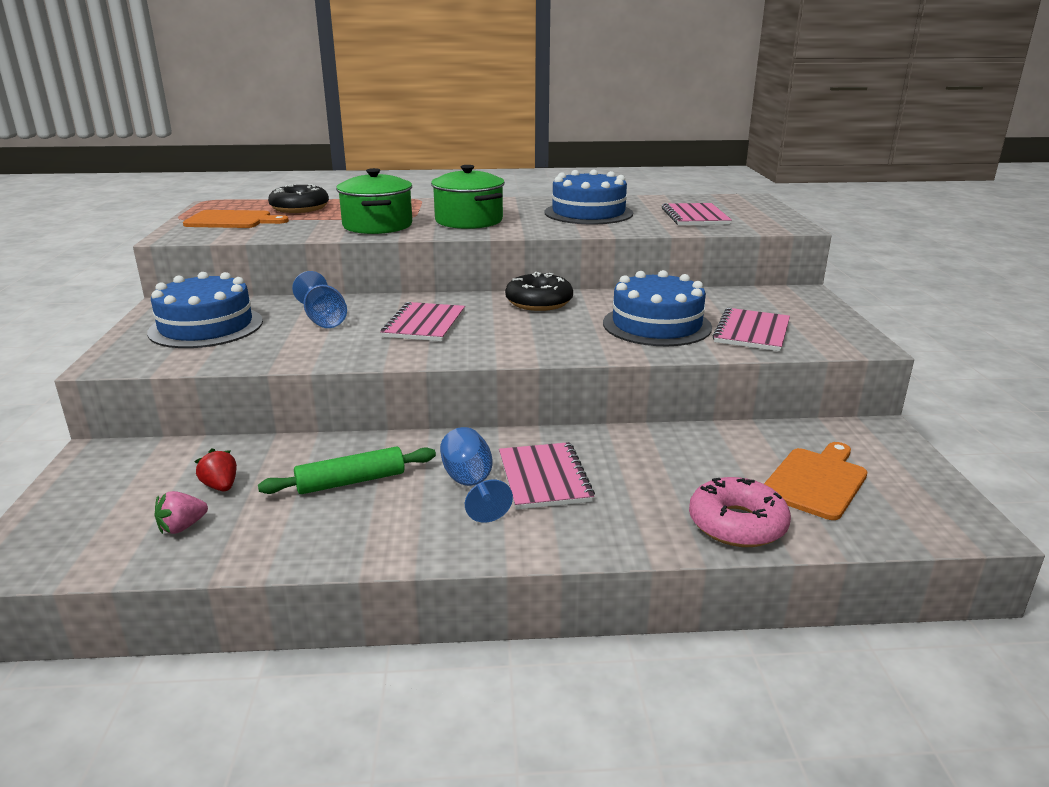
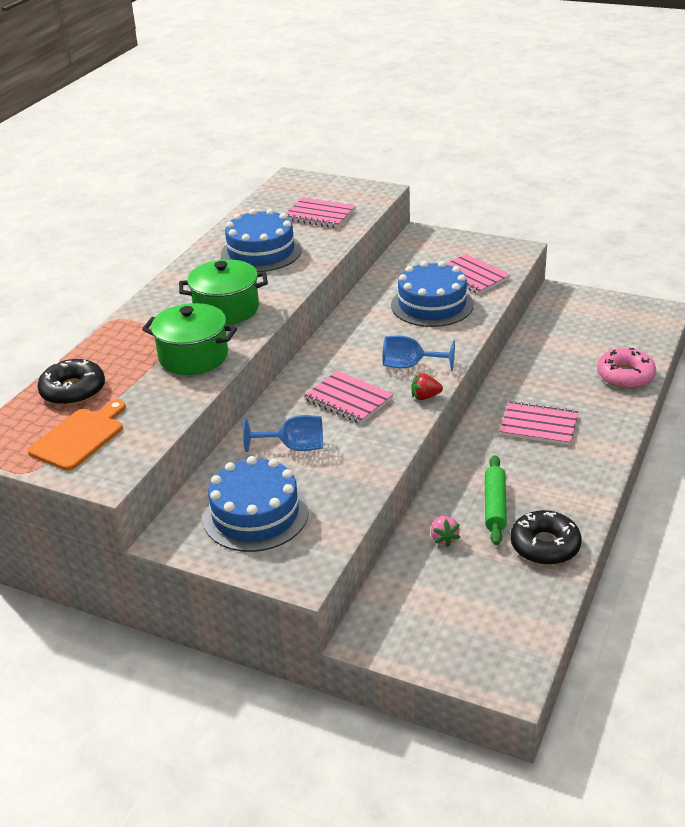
camera: 60 degrees left, 10 degrees up
pink strawberry [155,491,208,534] -> pink strawberry moved to [431,516,461,547]
red strawberry [194,449,237,491] -> red strawberry moved to [411,373,443,400]
blue goblet [440,427,513,522] -> blue goblet moved to [383,335,455,371]
black donut [505,272,573,311] -> black donut moved to [510,510,581,565]
orange cutting board [764,442,867,520] -> none

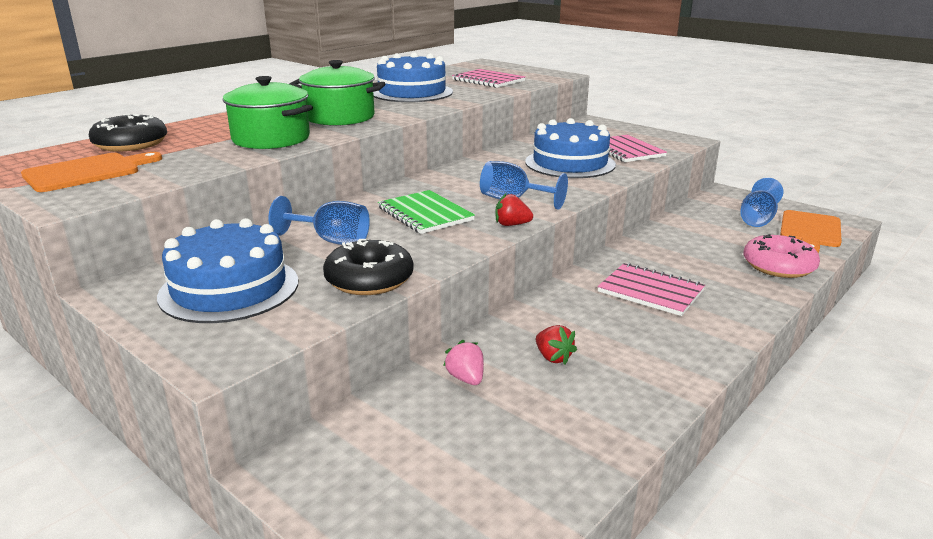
camera: 15 degrees right, 10 degrees down
pink notebook [304,371,394,424] -> green notebook [378,190,475,234]
pink strawberry [431,516,461,547] -> pink strawberry turned 150 degrees clockwise [443,340,484,385]
green rolling pin [485,455,507,545] -> red strawberry [536,325,577,365]
black donut [510,510,581,565] -> black donut moved to [323,239,413,295]
none -> blue goblet [740,178,783,227]
none -> orange cutting board [780,210,842,253]

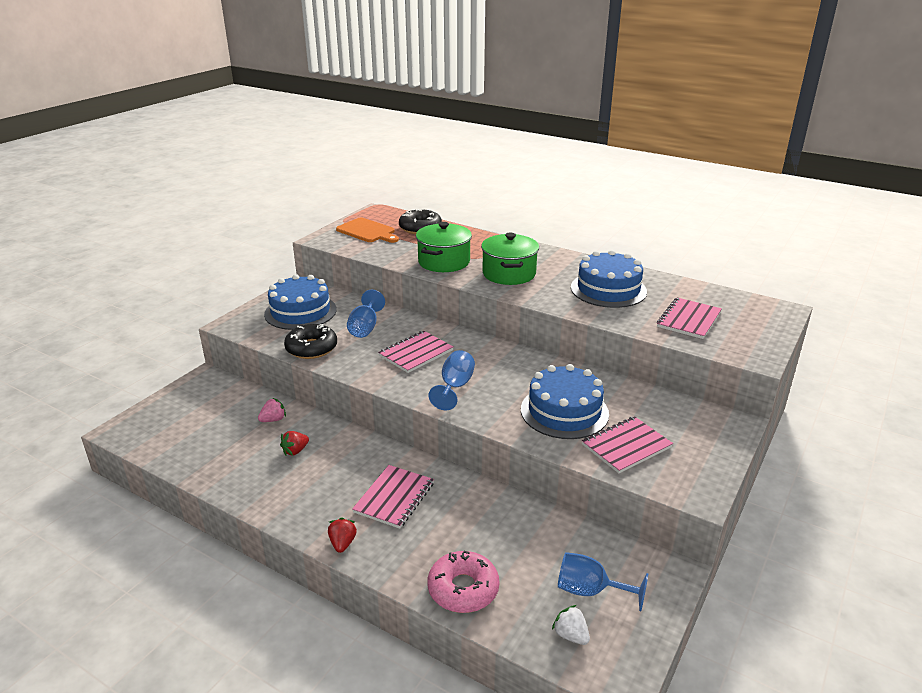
camera: 80 degrees right, 5 degrees up
green notebook [378,190,475,234] -> pink notebook [378,331,453,373]
red strawberry [496,193,533,226] -> red strawberry moved to [328,517,357,553]
orange cutting board [780,210,842,253] -> white strawberry [552,605,590,645]

